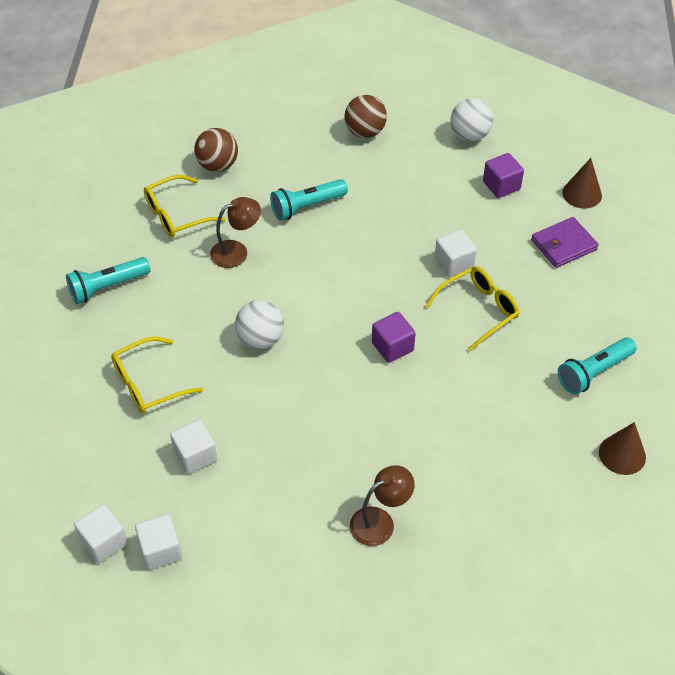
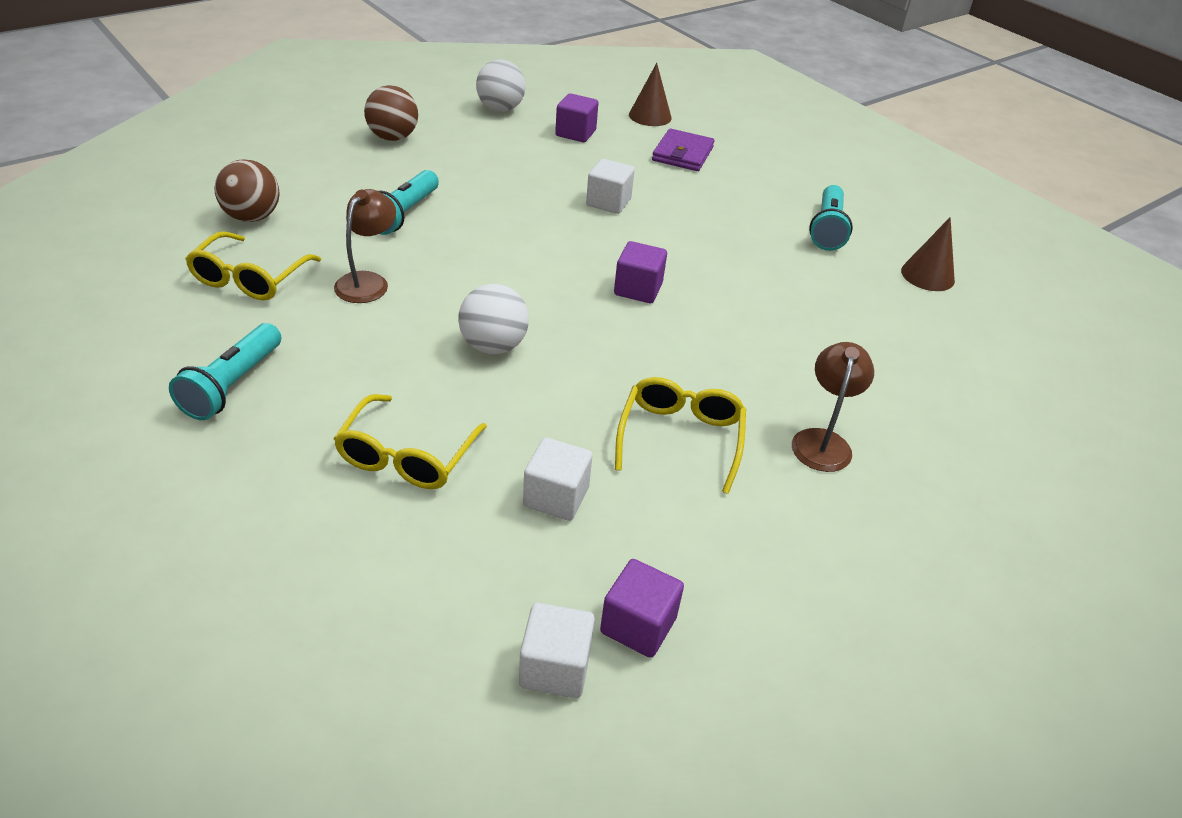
camera: 45 degrees left, 10 degrees down
white cube [135,514,182,570] -> purple cube [600,559,684,658]
yellow glasses [425,266,520,351] -> yellow glasses moved to [615,377,746,494]

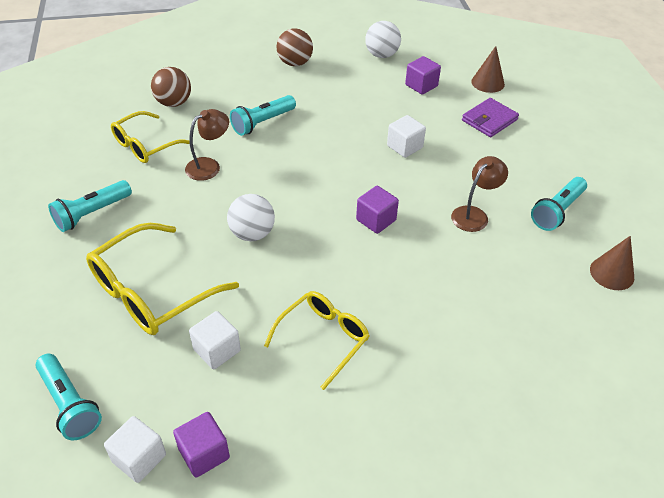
camera: 30 degrees right, 5 degrees up
yellow glasses [333,394,487,489] -> yellow glasses [86,223,239,335], size x1.53
brown lamp [792,342,874,472] -> brown lamp moved to [451,156,508,232]
none -> turquoise flashlight [36,353,102,440]

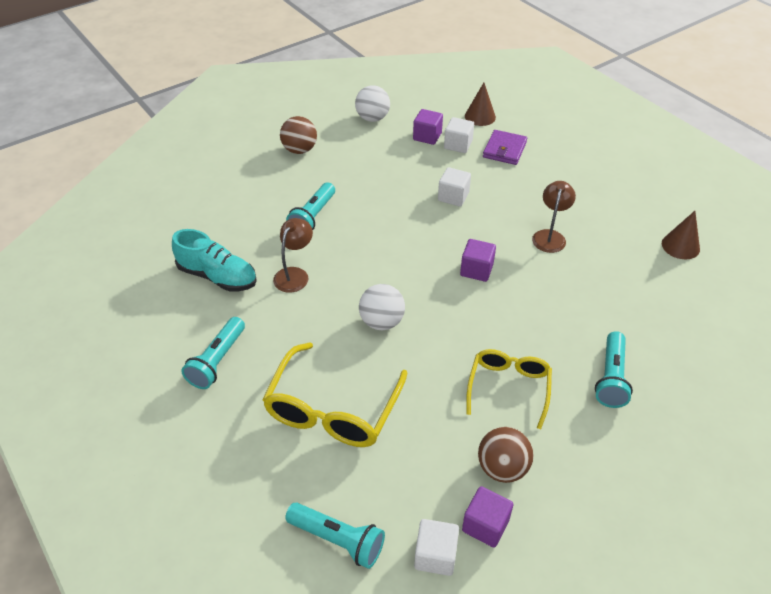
camera: 25 degrees left, 0 degrees up
yellow glasses [111,111,190,163] -> turquoise shoe [172,229,257,291]
brown ball [151,67,191,107] -> brown ball moved to [478,427,534,483]
white cube [189,311,241,369] -> white cube moved to [444,117,474,153]
turquoise flashlight [531,177,587,231] -> turquoise flashlight moved to [595,331,633,408]

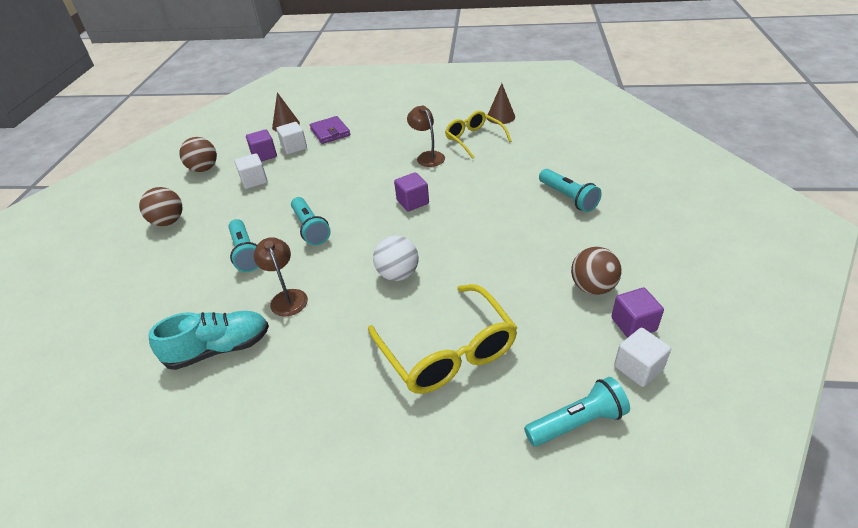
camera: 45 degrees left, 5 degrees down
turquoise flashlight [181,317,245,389] -> turquoise flashlight moved to [291,197,331,246]
white ball [355,85,390,122] -> brown ball [180,137,217,172]
white cube [438,167,471,207] -> white cube moved to [235,154,268,189]
yellow glasses [466,349,552,429] -> yellow glasses moved to [445,111,512,159]

